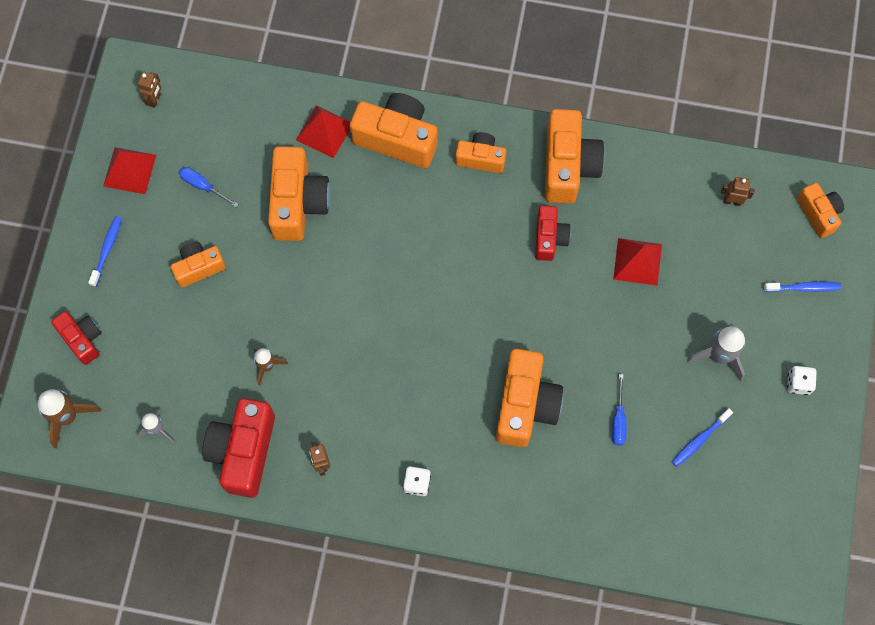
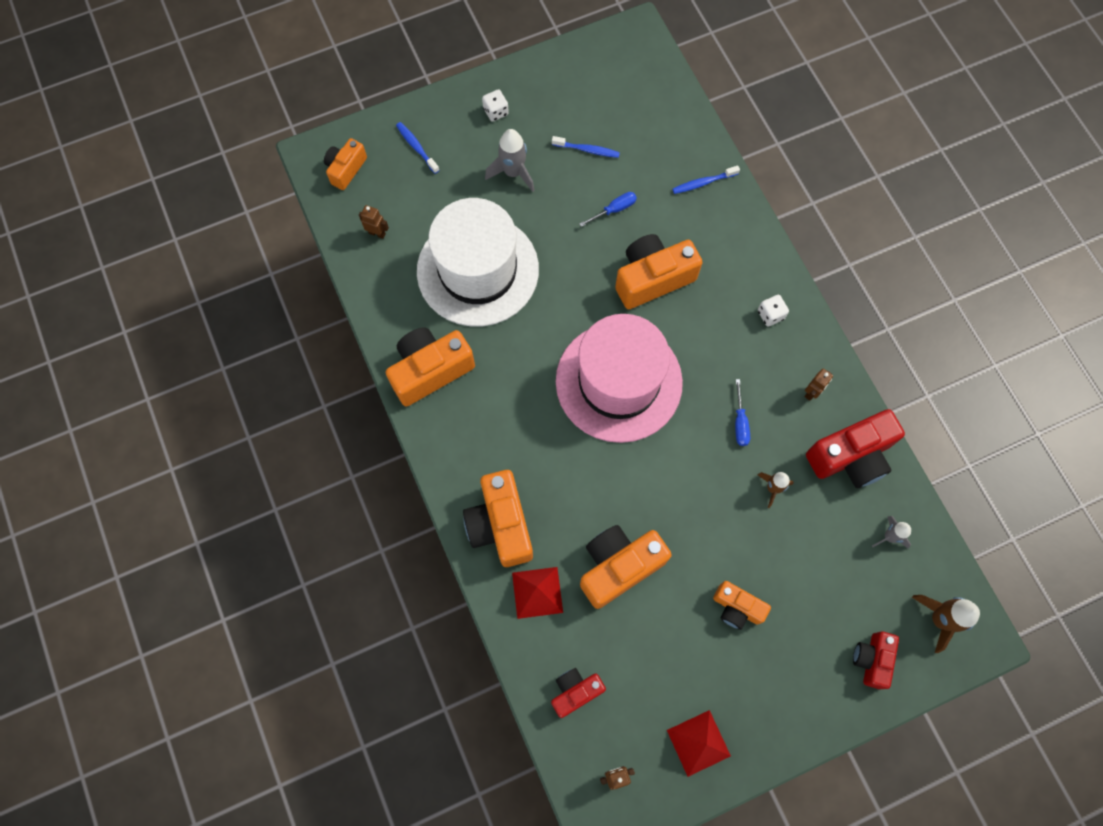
camera: 125 degrees left, 0 degrees up
blue toothbrush [88,216,122,287] -> blue toothbrush moved to [672,166,740,194]
blue screwdriver [179,167,238,207] -> blue screwdriver moved to [735,379,750,446]
orange camera [455,132,506,173] -> none
red camera [535,205,571,261] -> red camera moved to [551,668,606,718]
red pyramid [613,238,662,286] -> white hat [417,198,539,327]
brown robot [721,177,755,206] -> brown robot turned 135 degrees clockwise [359,205,389,239]
none -> pink hat [556,314,683,443]

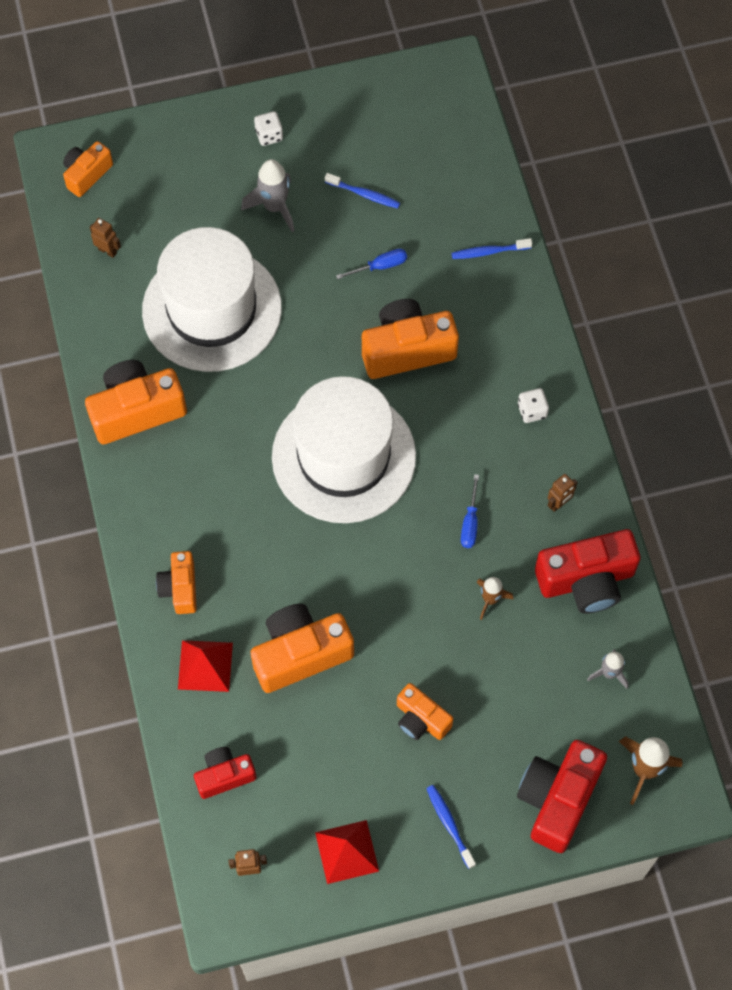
camera: 10 degrees right, 5 degrees down
blue toothbrush [396,122,440,174] -> blue toothbrush moved to [426,785,476,869]
orange camera [463,470,533,567] -> orange camera [156,551,197,614], size x0.58
pink hat [556,314,683,443] -> white hat [272,376,416,523]
red camera [853,631,899,689] -> red camera [517,740,607,853], size x1.71

